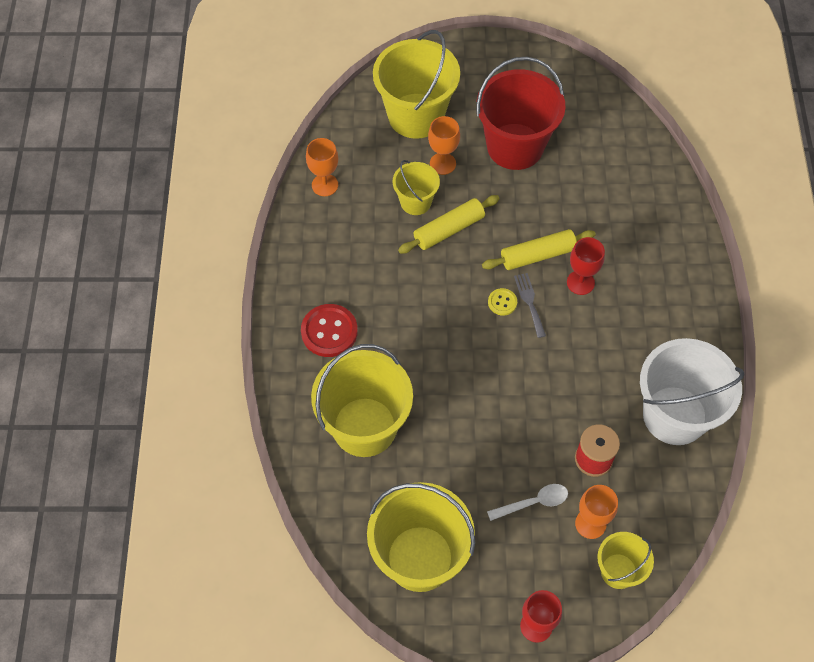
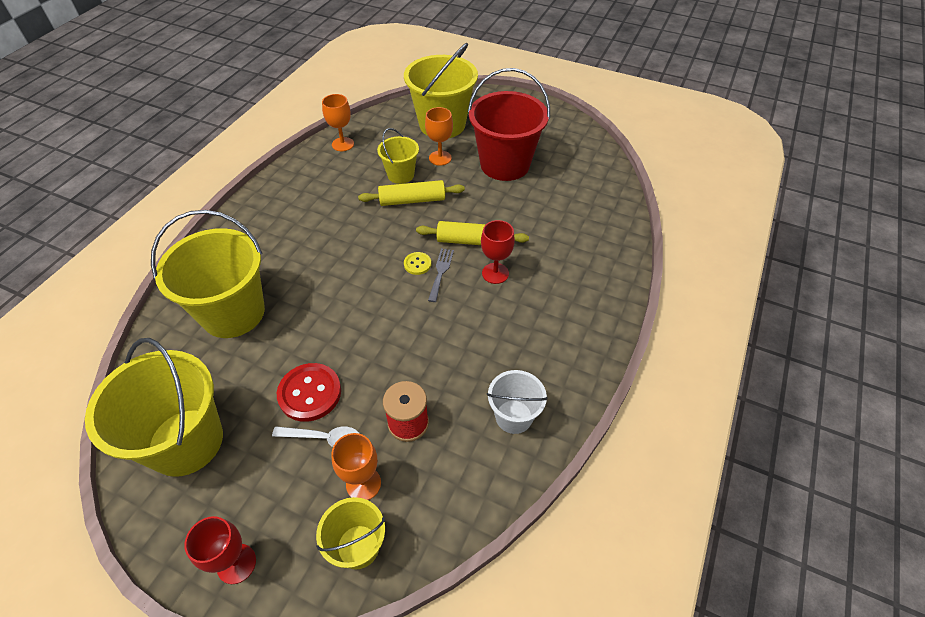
camera: 25 degrees right, 10 degrees down
red button [301,304,358,357] -> red button moved to [277,363,341,422]
white bucket [640,338,745,445] -> white bucket [487,370,548,434], size x0.53

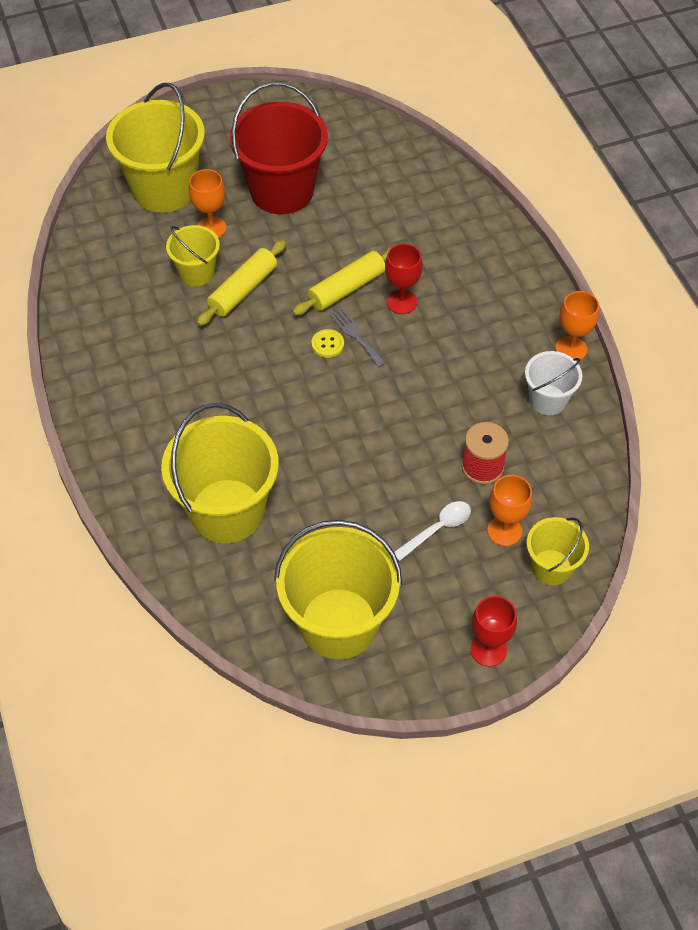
camera: 45 degrees left, 5 degrees up
red button [277,363,341,422] -> none
orange goblet [322,94,354,151] -> orange goblet moved to [555,291,599,361]

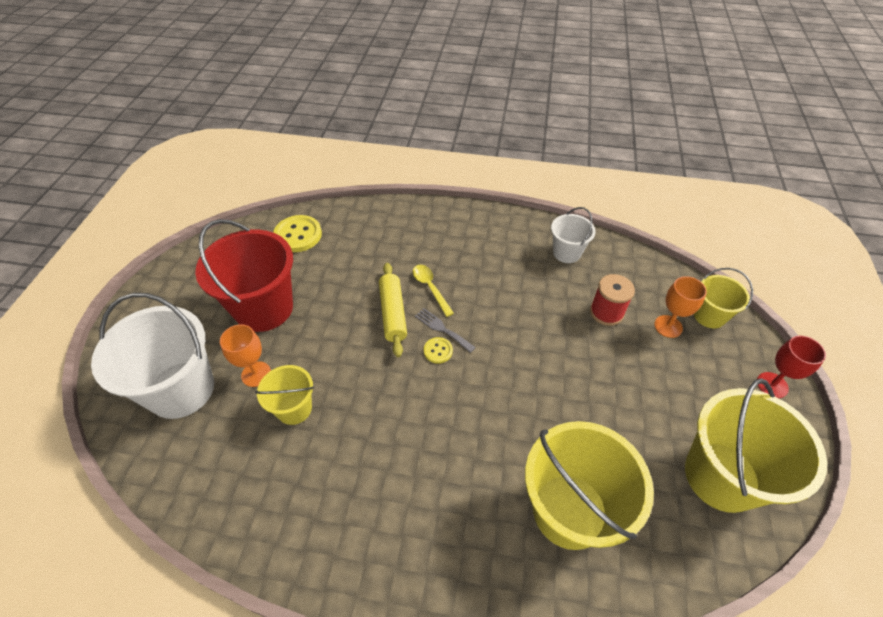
camera: 60 degrees left, 5 degrees down
yellow bucket [106,83,205,213] -> white bucket [91,293,214,419]
yellow rolling pin [197,240,286,326] -> none
grey fork [330,308,386,367] -> grey fork turned 45 degrees clockwise [415,308,476,353]
red goblet [385,243,422,314] -> yellow spoon [413,265,454,317]
white spoon [394,501,471,561] -> none
orange goblet [555,291,599,361] -> none
none -> yellow button [273,215,322,252]

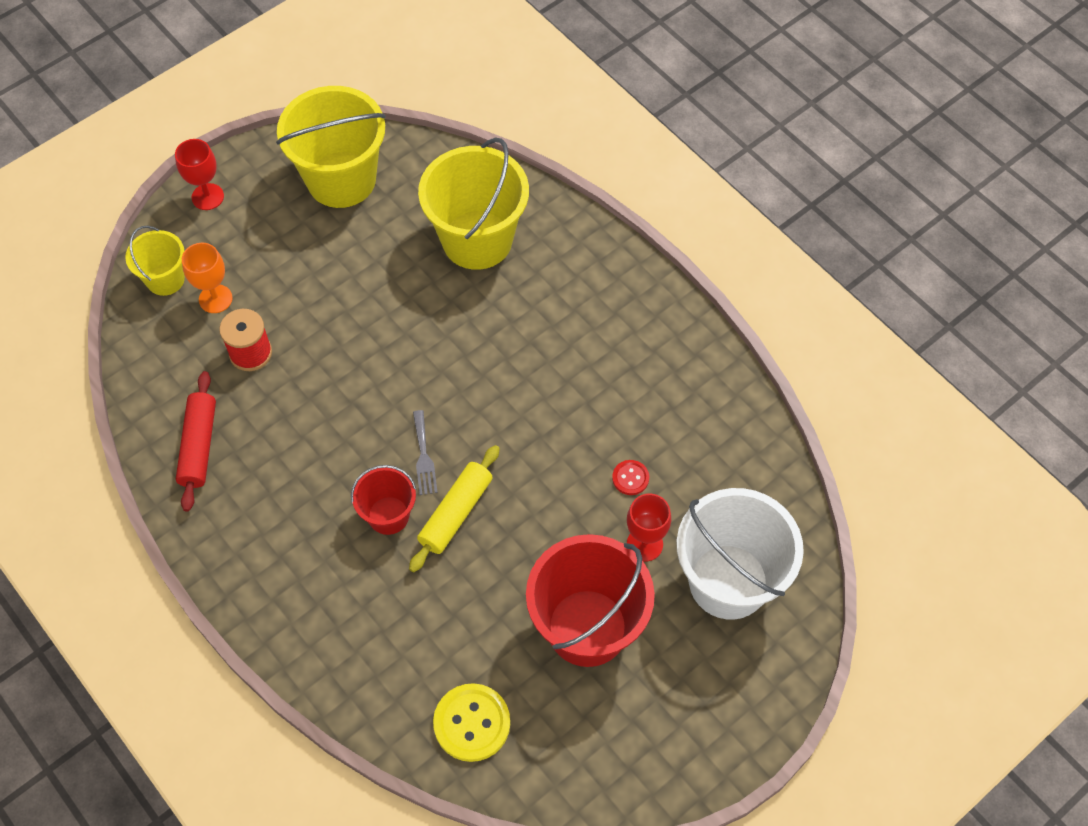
camera: 140 degrees left, 10 degrees up
orange goblet [220,324,271,387] -> red goblet [627,494,671,561]
yellow bucket [255,365,314,425] -> red button [612,460,649,495]
yellow spoon [413,265,454,317] -> red bucket [351,465,417,535]
yellow button [424,337,453,364] -> none
white bucket [551,207,596,263] -> red rolling pin [176,371,216,512]

